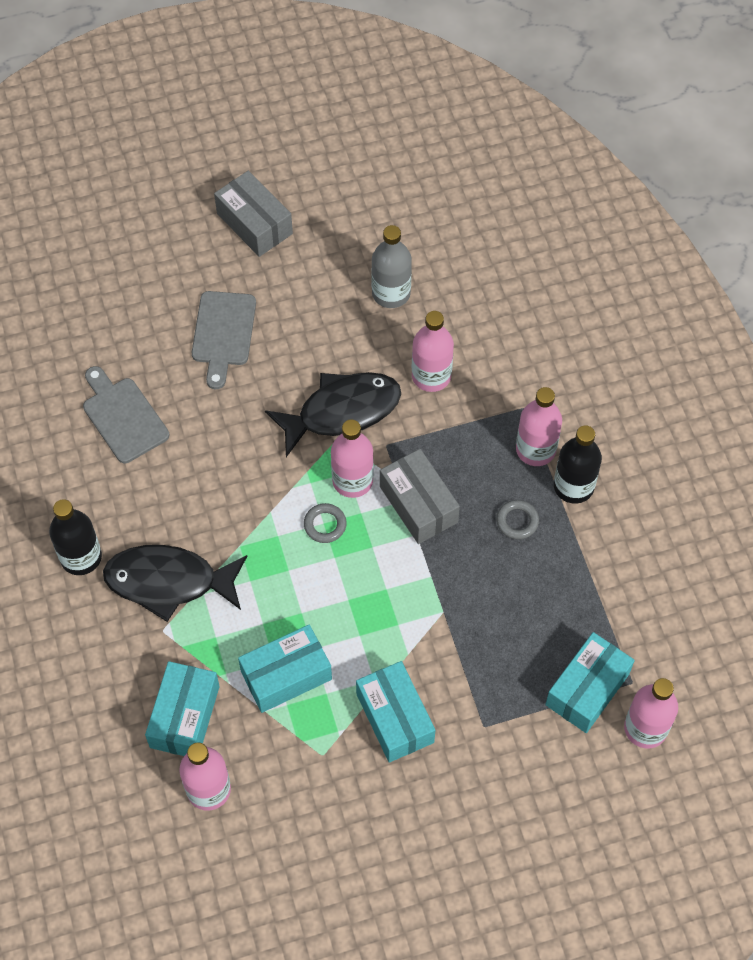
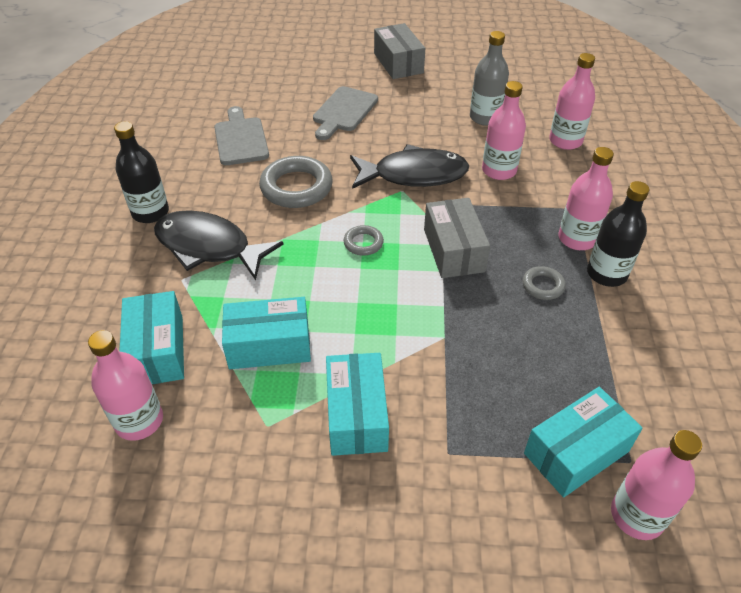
camera: 20 degrees right, 15 degrees down
turquoise box [145,661,220,756] -> turquoise box turned 45 degrees counterclockwise [119,291,184,384]
pink bottle [331,420,374,498] -> pink bottle moved to [549,53,595,150]
none -> grey ring [259,156,333,208]

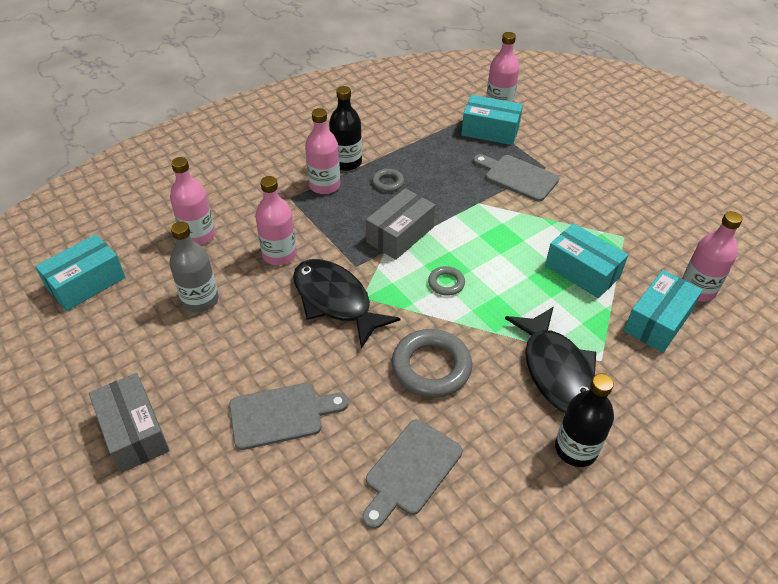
camera: 130 degrees left, 0 degrees up
turquoise box [326,353,389,456] -> turquoise box moved to [35,234,126,311]
grey box [374,23,425,79] -> grey box turned 60 degrees counterclockwise [89,373,170,473]
none -> grey cutting board [473,154,559,202]

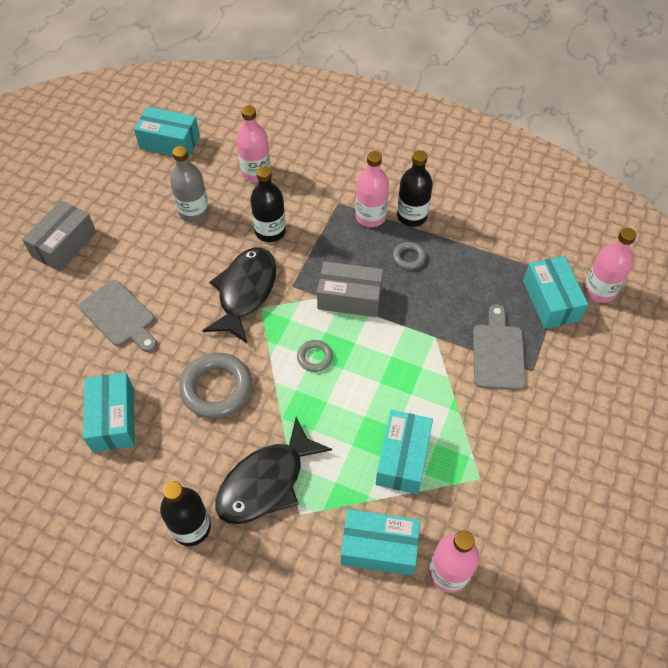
camera: 60 degrees right, 10 degrees up
pink bottle [255,176,297,265] -> black bottle [250,166,286,242]
grey cutting board [362,419,462,529] -> turquoise box [83,373,135,452]

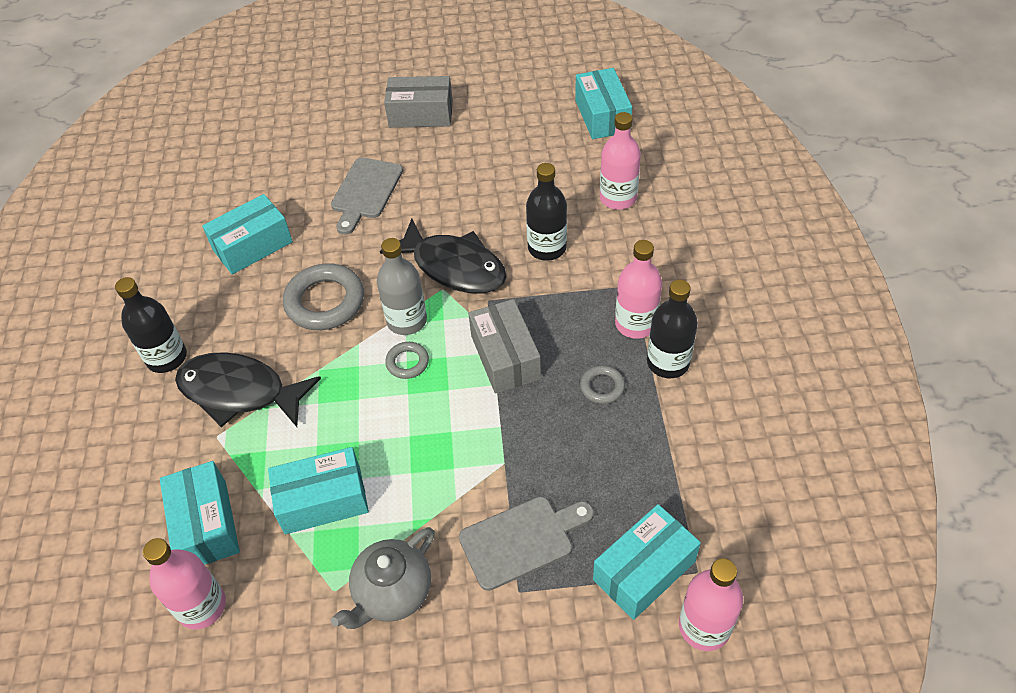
camera: 65 degrees right, 5 degrees down
grey bottle [170,146,209,222] -> grey bottle moved to [377,238,427,335]
black fish [202,247,276,343] -> black fish turned 45 degrees clockwise [380,218,507,293]
none -> grey teapot [331,527,435,629]

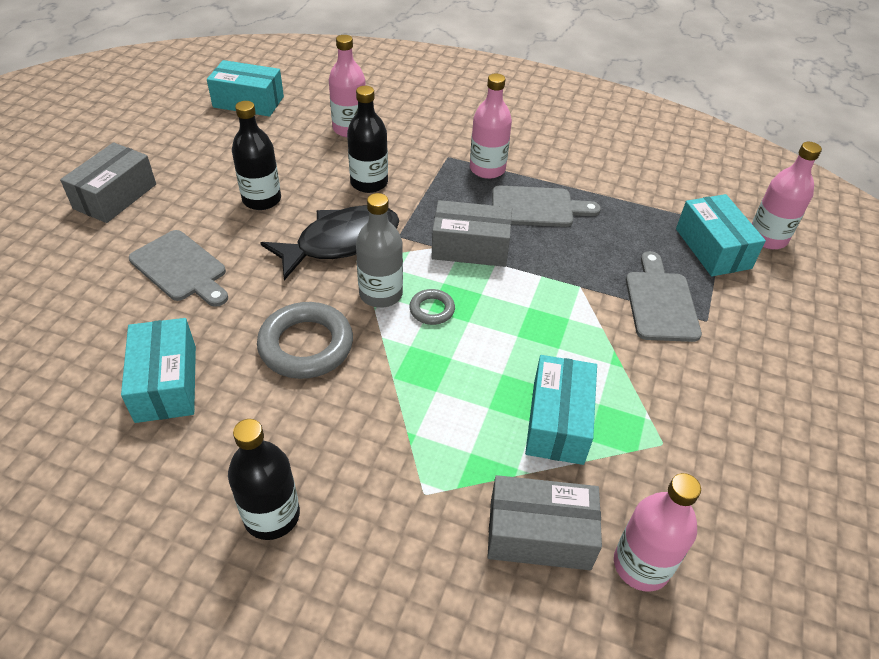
camera: 70 degrees left, 5 degrees down
turquoise box [160,461,240,565] -> grey box [487,475,602,570]
black fish [175,352,321,427] -> none
grey teapot [331,527,435,629] -> none
grey ring [580,365,625,404] -> grey cutting board [492,185,601,227]
black bottle [647,280,698,378] -> black bottle moved to [232,101,281,210]

